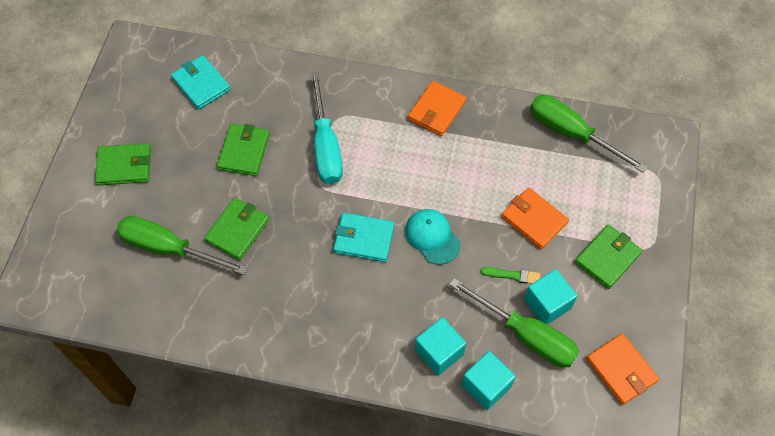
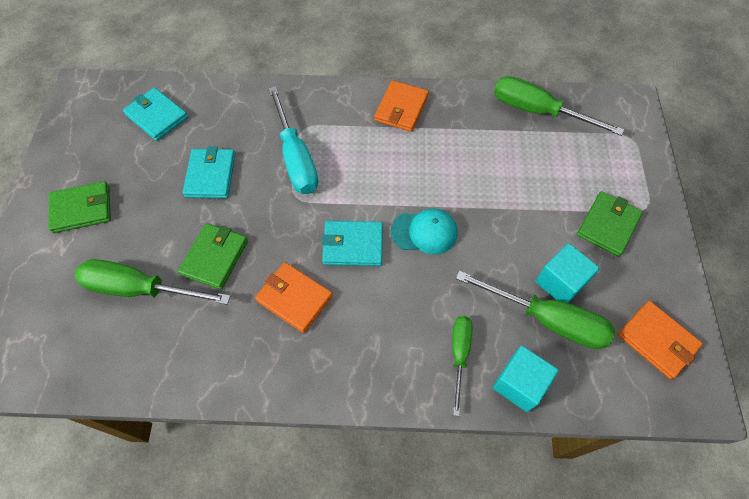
camera: 10 degrees left, 0 degrees up
green wallet [217,124,270,176] -> turquoise wallet [183,147,235,198]
turquoise cap [405,209,460,265] -> turquoise cap turned 135 degrees clockwise [391,208,458,254]
turquoise cube [415,317,466,376] -> green screwdriver [452,316,473,416]
green brush [480,267,540,284] -> none
orange wallet [501,188,569,249] -> orange wallet moved to [255,262,333,333]

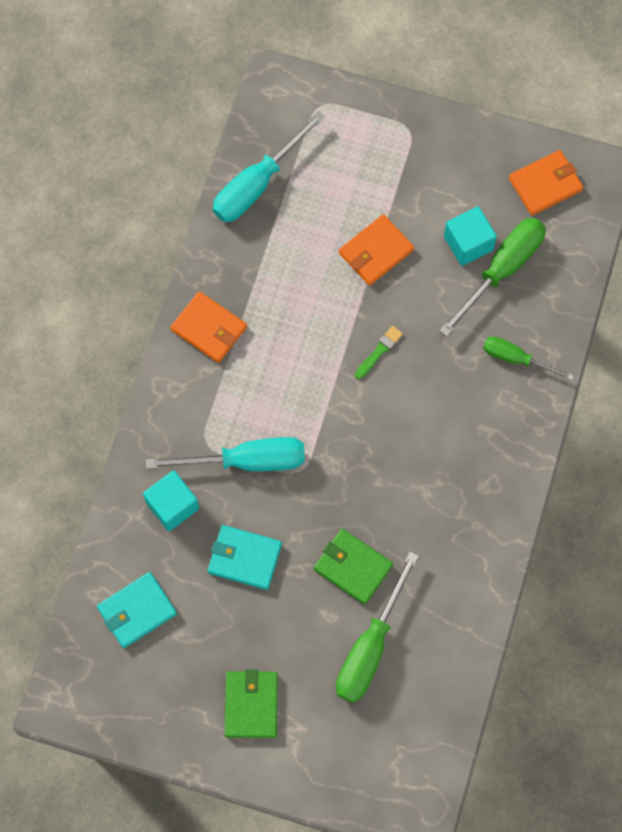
camera: 75 degrees left, 10 degrees up
orange wallet [255,262,333,333] -> orange wallet moved to [339,214,414,286]
turquoise wallet [322,221,383,266] -> none
turquoise cap [391,208,458,254] -> green brush [355,326,403,379]
turquoise cube [493,346,558,412] -> turquoise cube moved to [143,470,199,531]
green screwdriver [494,76,624,136] -> turquoise screwdriver [213,111,325,222]
green wallet [577,191,643,257] -> none

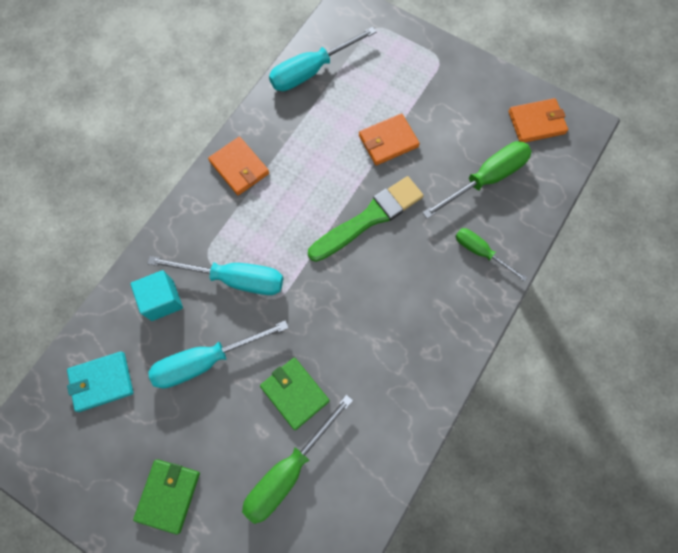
camera: 15 degrees right, 0 degrees up
turquoise wallet [208,525,282,590] -> turquoise screwdriver [148,320,289,388]
green brush [355,326,403,379] -> green brush [308,176,424,262], size x2.37
turquoise cube [444,206,497,266] -> none

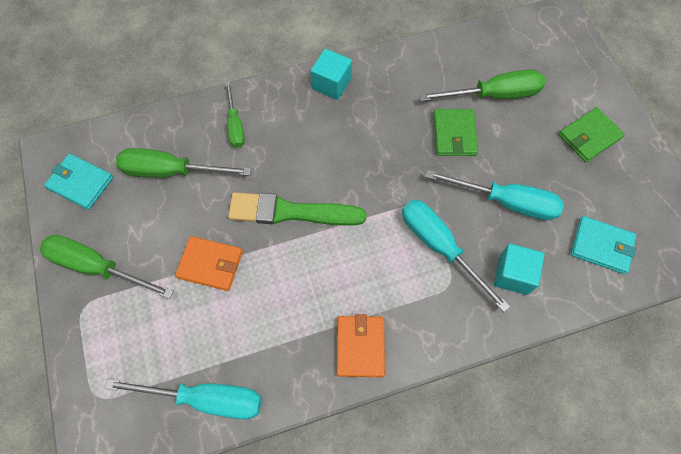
camera: 140 degrees left, 5 degrees down
orange wallet [509,98,568,143] -> turquoise wallet [44,154,113,210]
none -> green screwdriver [40,234,174,299]
none -> turquoise cube [311,49,352,100]

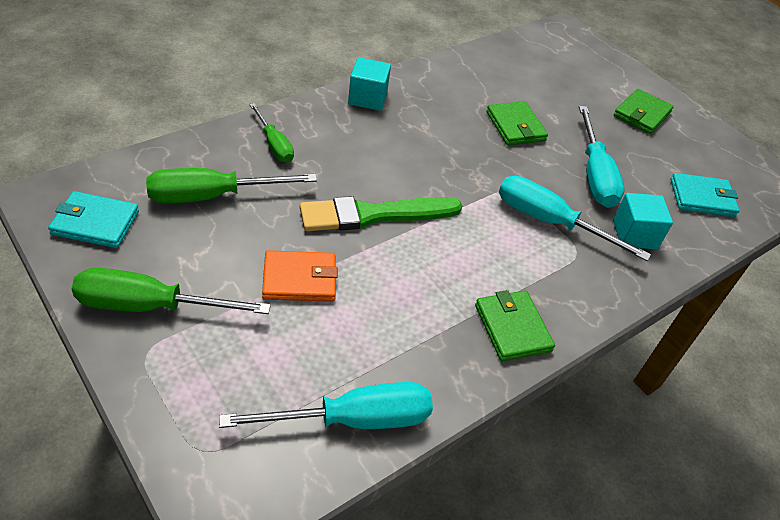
camera: 25 degrees left, 20 degrees down
orange wallet [337,314,385,377] -> green wallet [475,290,555,361]
green screwdriver [419,69,545,101] -> none
turquoise screwdriver [426,170,564,220] -> turquoise screwdriver turned 90 degrees clockwise [579,106,625,208]

